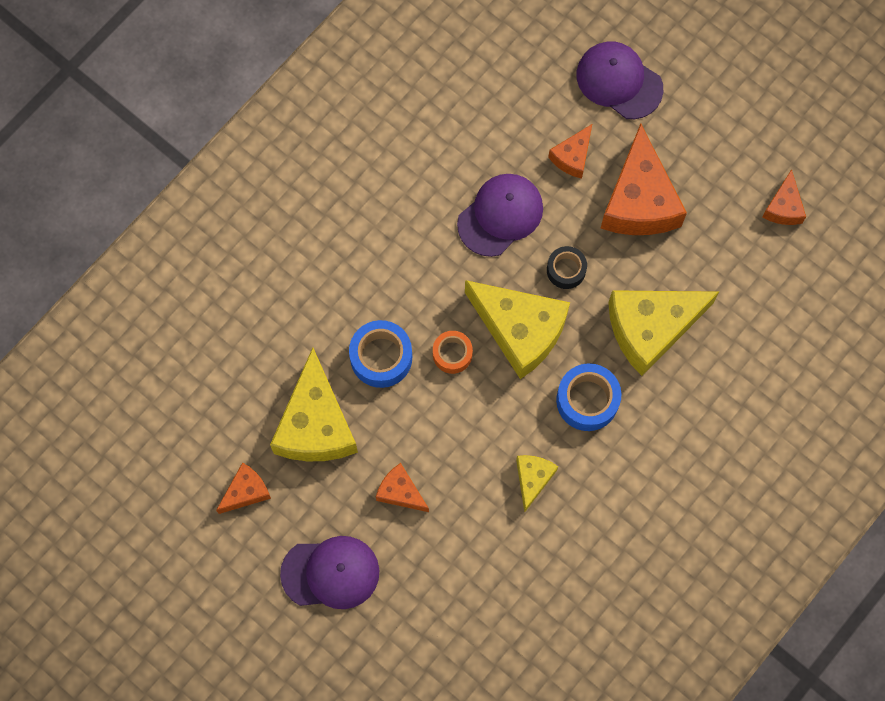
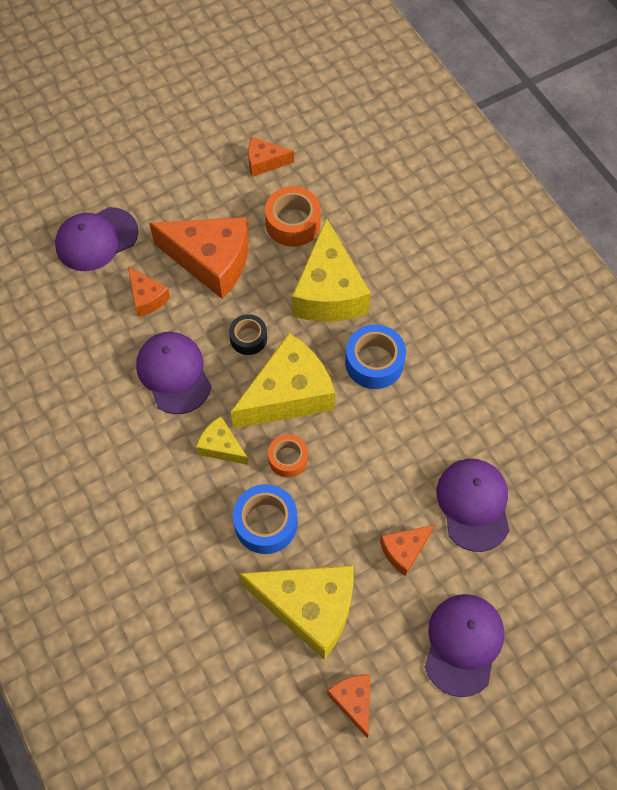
camera: 70 degrees left, 10 degrees down
yellow cheese [516,455,558,513] -> yellow cheese moved to [196,416,249,465]
orange cheese [762,169,806,225] -> orange cheese turned 150 degrees clockwise [248,137,294,177]
none -> orange tape [265,186,321,247]
none -> purple cap [437,459,510,552]

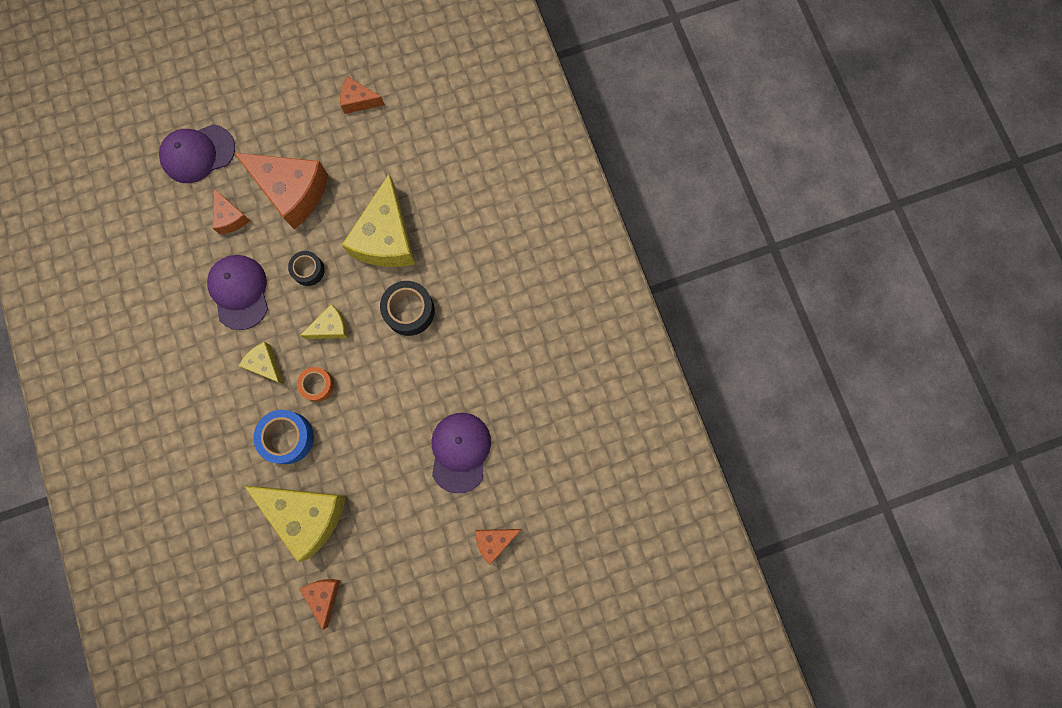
camera: 10 degrees right, 15 degrees up
yellow cheese [231,333,335,428] -> yellow cheese [300,304,348,339], size x0.50
orange tape [265,186,321,247] -> none
blue tape [345,324,406,389] -> black tape [380,281,435,336]
orange cheese [380,525,435,576] -> orange cheese moved to [475,529,521,565]
purple cap [425,594,504,697] -> none

